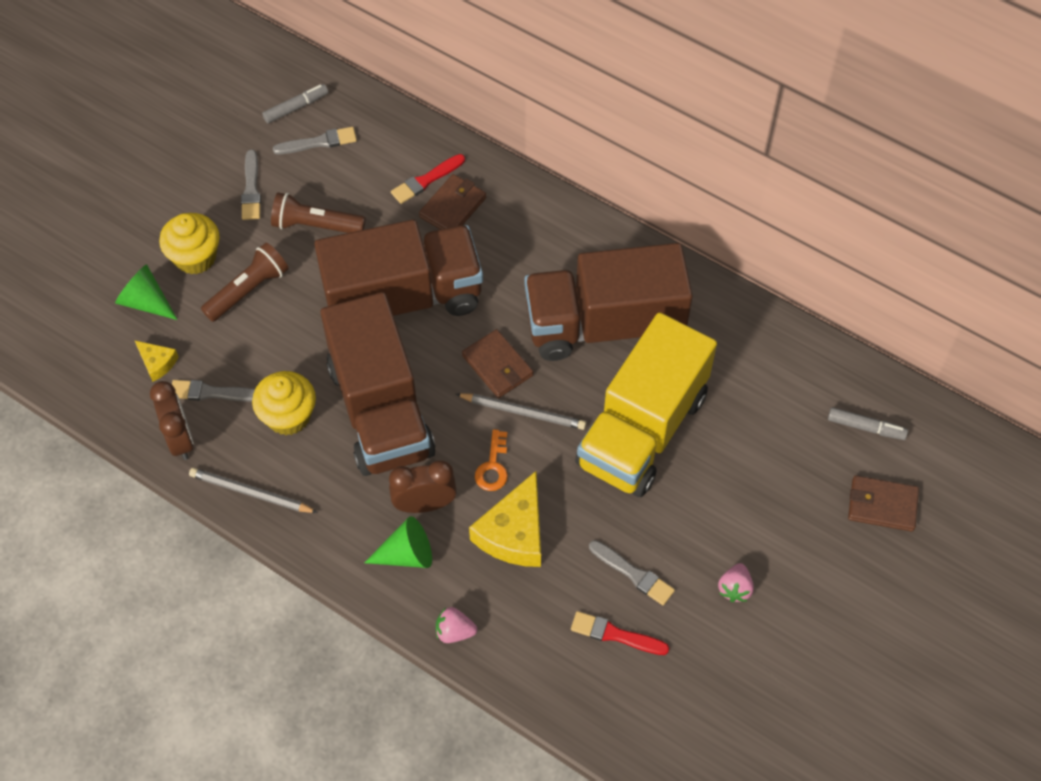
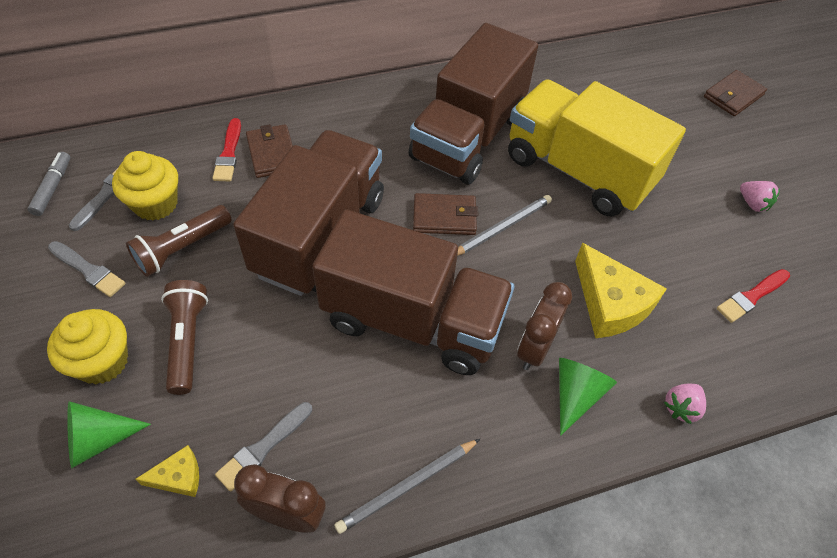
camera: 55 degrees left, 5 degrees down
yellow cupcake [252,371,316,435] -> yellow cupcake moved to [112,151,178,221]
orange key [475,429,508,491] -> none
yellow truck [575,312,717,497] -> yellow truck turned 150 degrees clockwise [508,79,686,217]
grey brush [589,540,675,605] -> none
grey marker [828,407,908,440] -> none

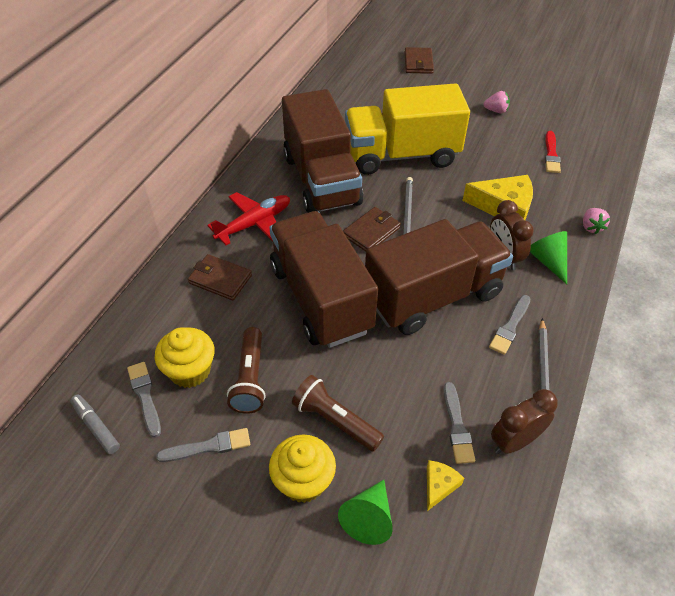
camera: 45 degrees left, 5 degrees down
red brush [212,118,241,181] -> none
none -> red plane [208,192,290,245]
none -> grey brush [489,295,531,355]

